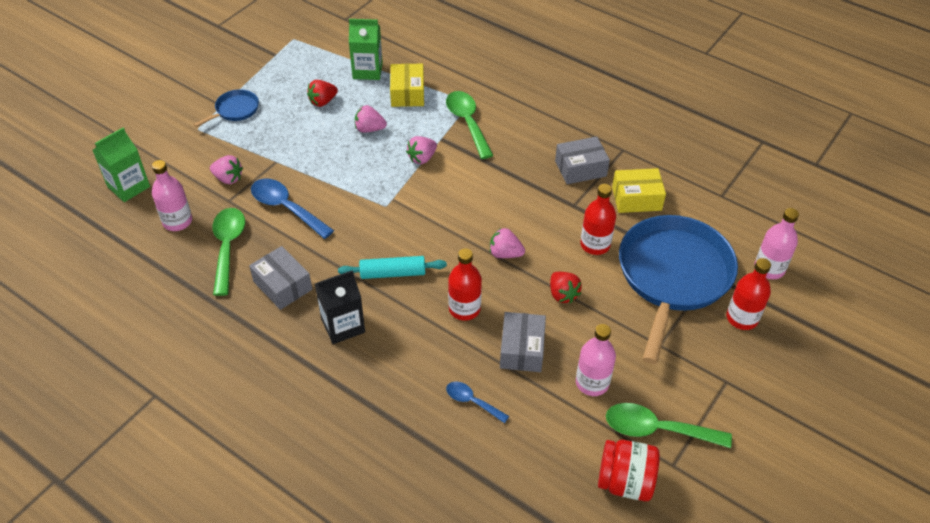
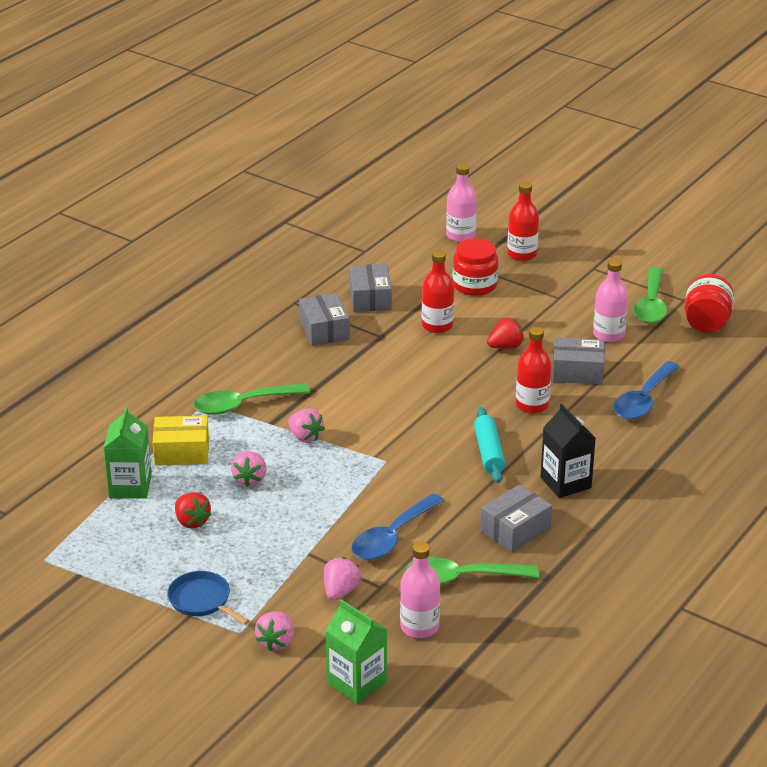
camera: 90 degrees left, 15 degrees down
blue spoon [446,382,509,423] -> blue spoon [613,361,680,420], size x1.75
pink strawberry [490,228,525,258] -> pink strawberry moved to [255,612,294,651]
yellow box [612,168,666,213] -> grey box [349,264,392,312]
blue pan [619,215,738,364] -> red jar [452,238,498,296]

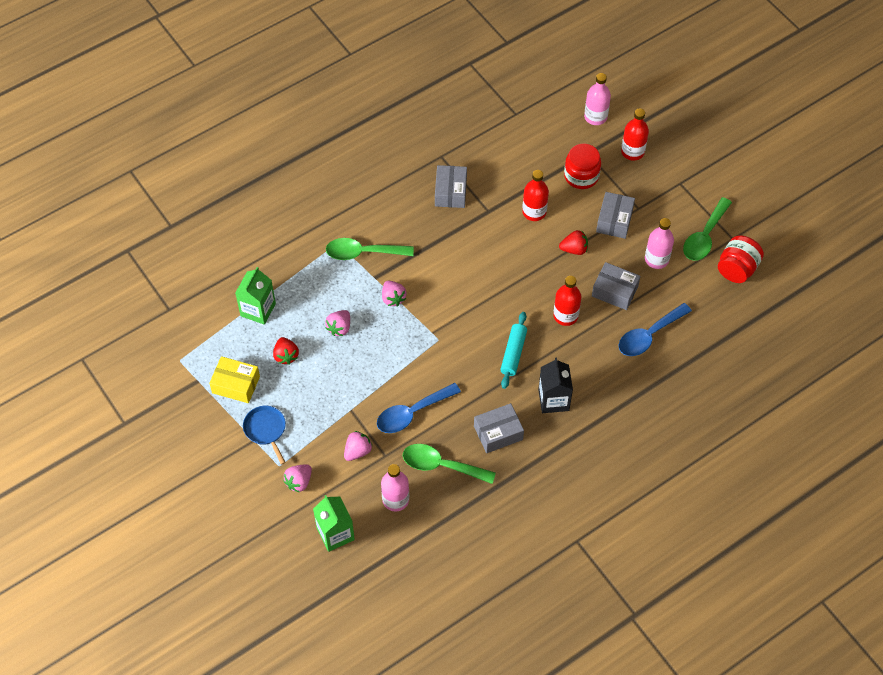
camera: 20 degrees right, 25 degrees up
yellow box [153,415,209,465] -> yellow box moved to [209,356,260,403]
grey box [349,264,392,312] -> grey box moved to [596,192,635,239]

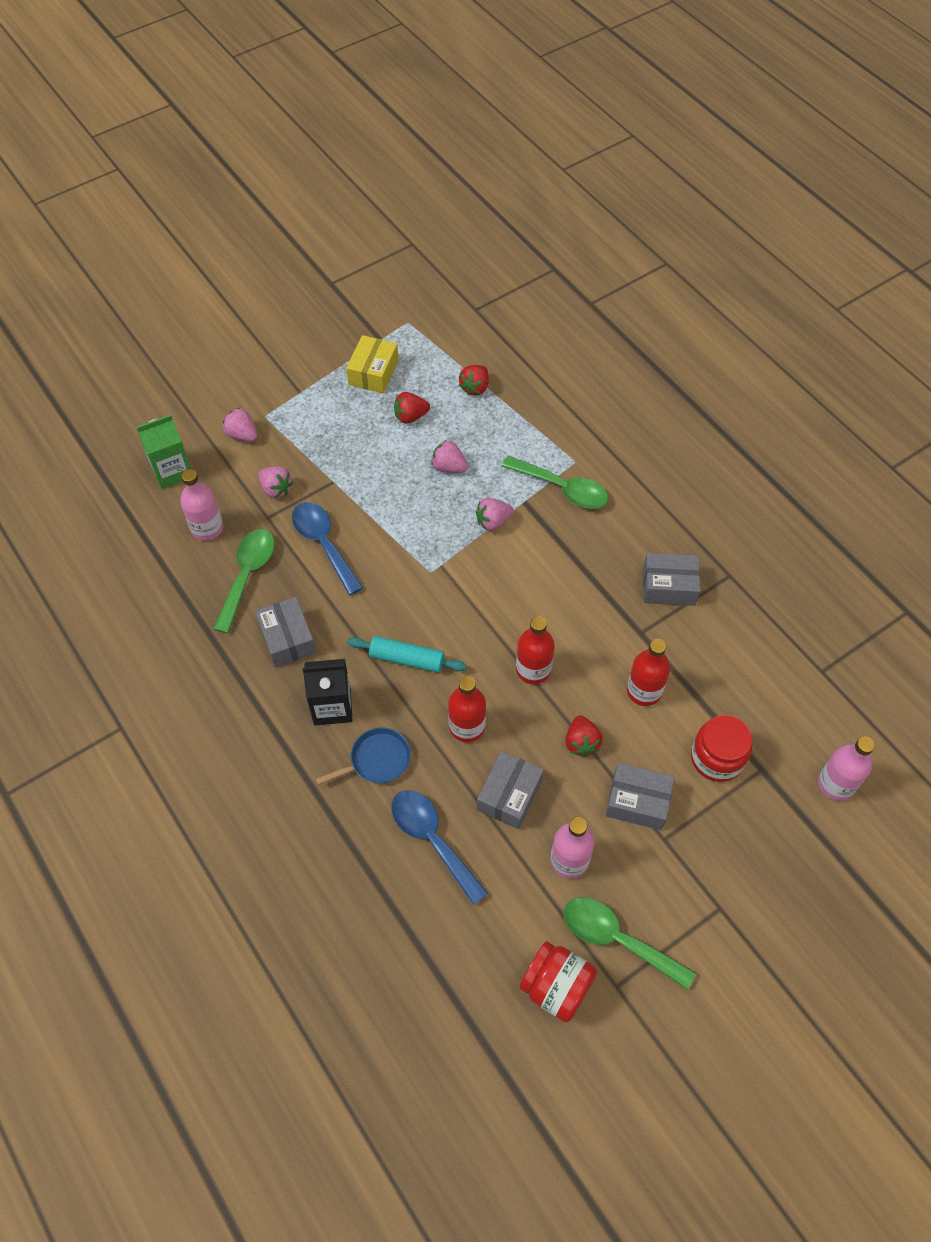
camera: 90 degrees right, 0 degrees up
green carton [235,267,276,325] -> red strawberry [459,365,489,395]
blue pan [243,406,286,465] -> blue pan moved to [316,728,411,785]
green spoon [326,238,414,260] -> green spoon turned 120 degrees clockwise [502,456,608,509]
red bottle [621,108,649,161] -> red bottle moved to [516,616,555,684]

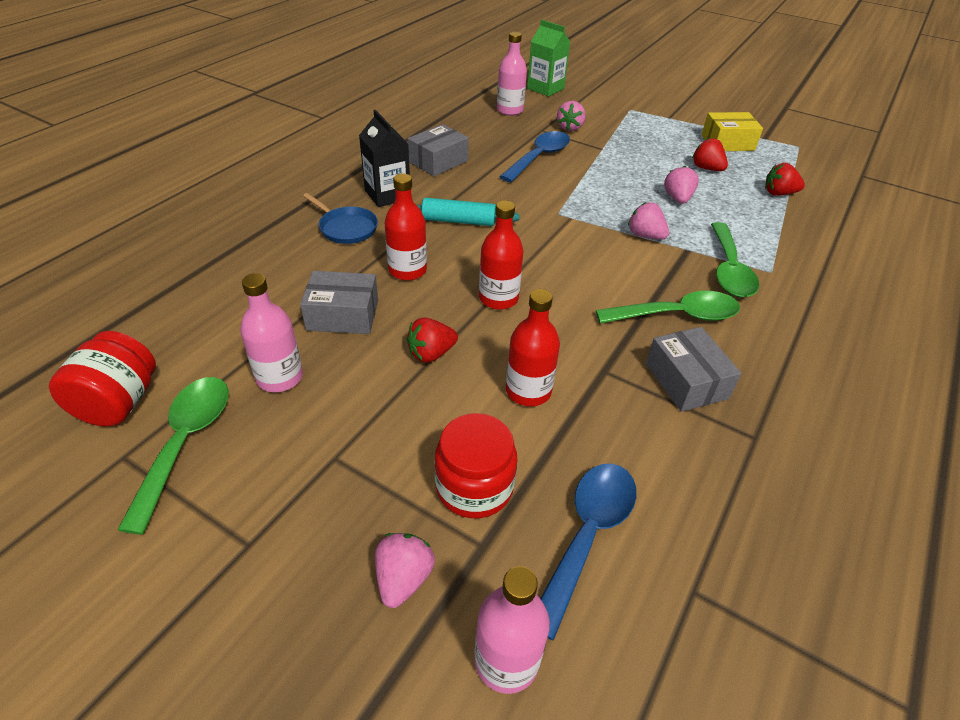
camera: 65 degrees right, 15 degrees down
green spoon [214,529,275,633] -> green spoon moved to [596,291,740,324]
pink strawberry [223,408,257,442] -> pink strawberry moved to [375,533,435,608]
turquoise rolling pin [347,636,467,673] -> turquoise rolling pin turned 75 degrees counterclockwise [417,198,520,226]
blue spoon [392,790,488,905] -> blue spoon moved to [540,464,637,640]
grey box [605,763,675,830] -> none

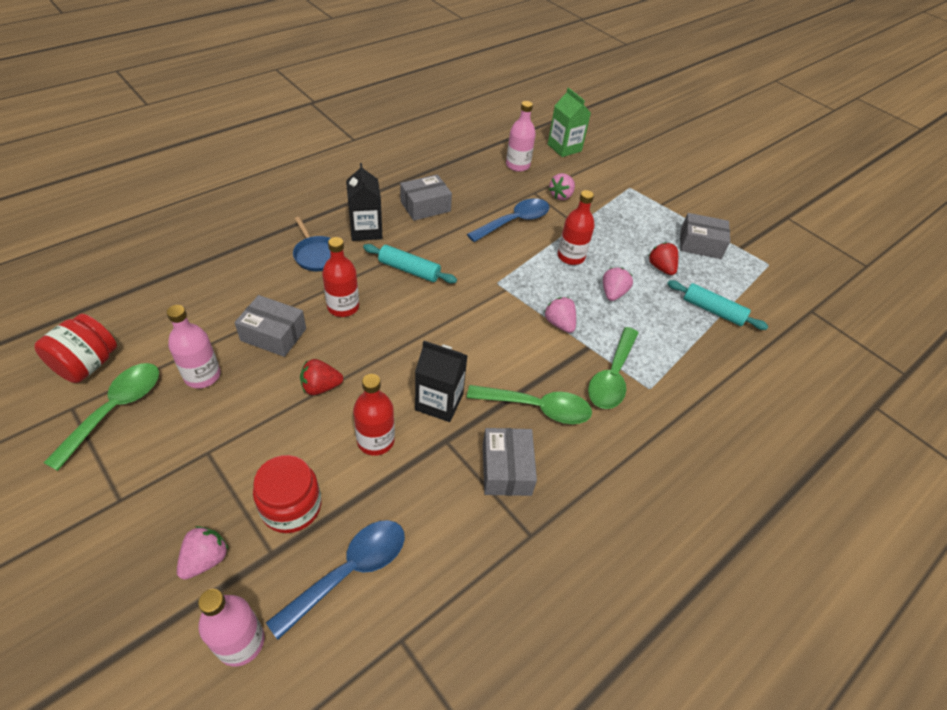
camera: 15 degrees right, 5 degrees up
red bottle [479,200,524,310] -> red bottle moved to [558,190,595,265]
yellow box [701,112,763,151] -> grey box [680,213,730,259]
red strawberry [765,163,805,196] -> turquoise rolling pin [667,280,768,330]
none -> black carton [415,341,468,422]

